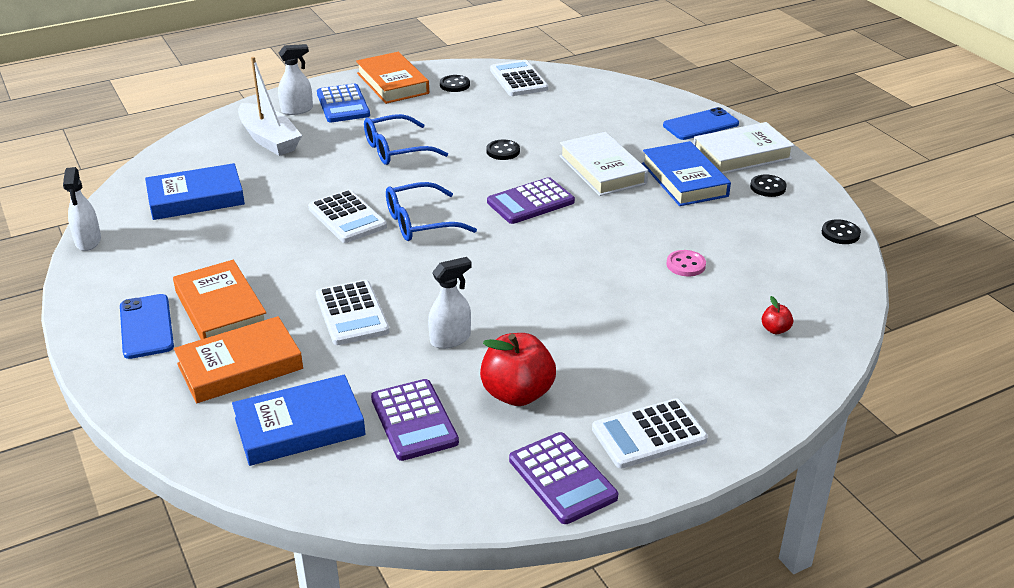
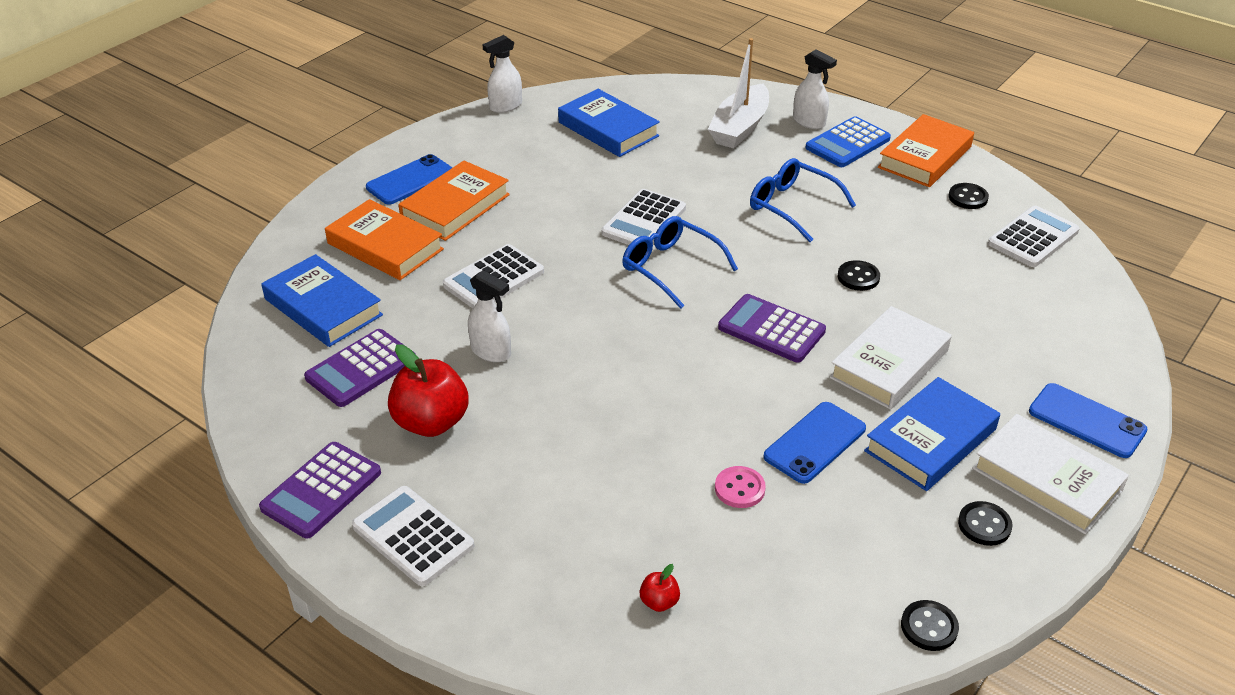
camera: 65 degrees right, 5 degrees up
none -> blue phone [763,402,866,484]

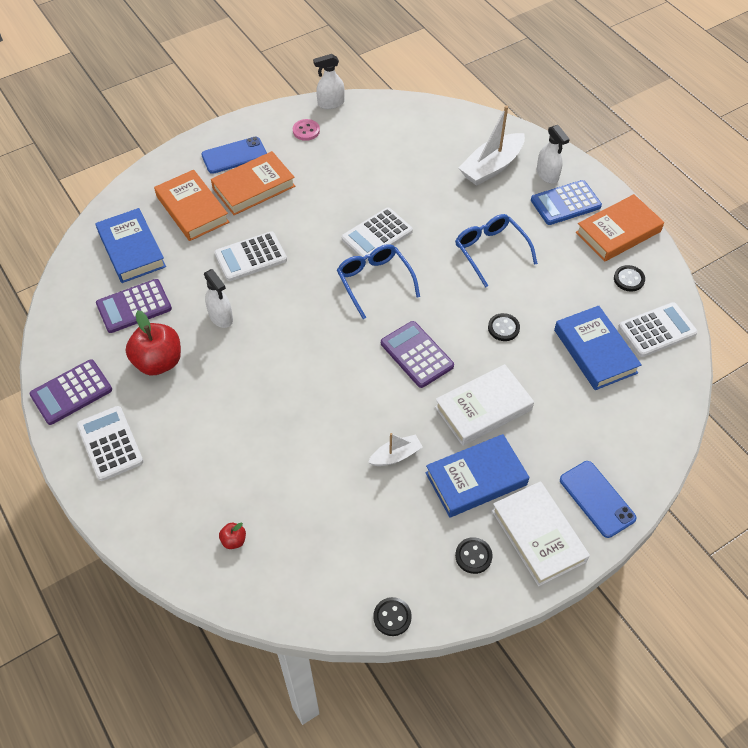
camera: 20 degrees right, 15 degrees up
blue book [558,89,660,157] -> blue book moved to [554,306,642,390]
pink button [715,466,766,508] -> pink button moved to [293,119,320,141]
blue phone [763,402,866,484] -> white boat [368,433,423,466]

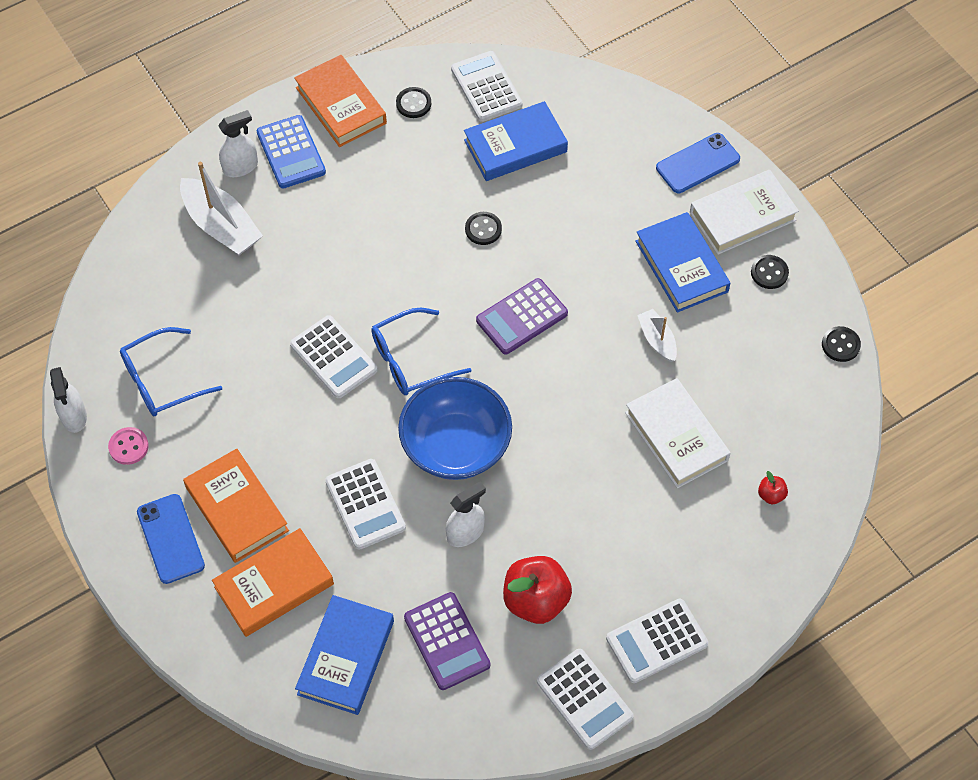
camera: 90 degrees left, 5 degrees up
purple calculator [30,359,112,425] -> white calculator [537,649,634,750]
blue book [95,208,166,283] -> blue book turned 45 degrees counterclockwise [295,595,394,715]
white book [435,364,534,446] -> white book moved to [625,378,730,488]
blue glasses [455,214,538,288] -> blue glasses moved to [120,327,222,416]
none -> blue bowl [398,377,512,480]

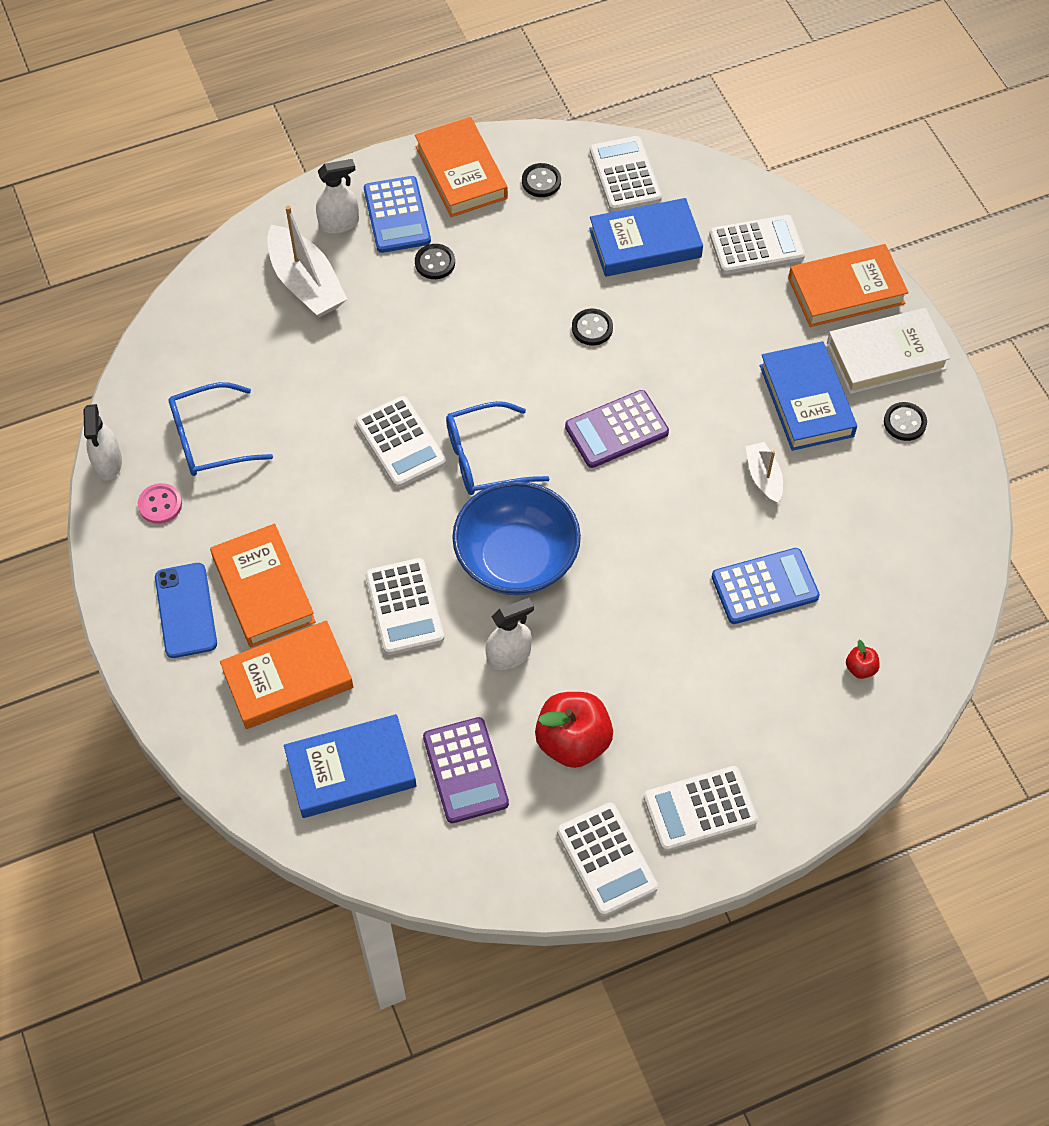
camera: 10 degrees right, 0 degrees up
blue book [295,595,394,715] -> blue book turned 45 degrees clockwise [284,714,416,818]
white book [625,378,730,488] -> blue calculator [712,548,820,624]
blue phone [656,133,740,193] -> orange book [788,244,909,327]
black button [822,326,861,362] -> black button moved to [415,244,455,279]
none -> white calculator [709,215,805,274]

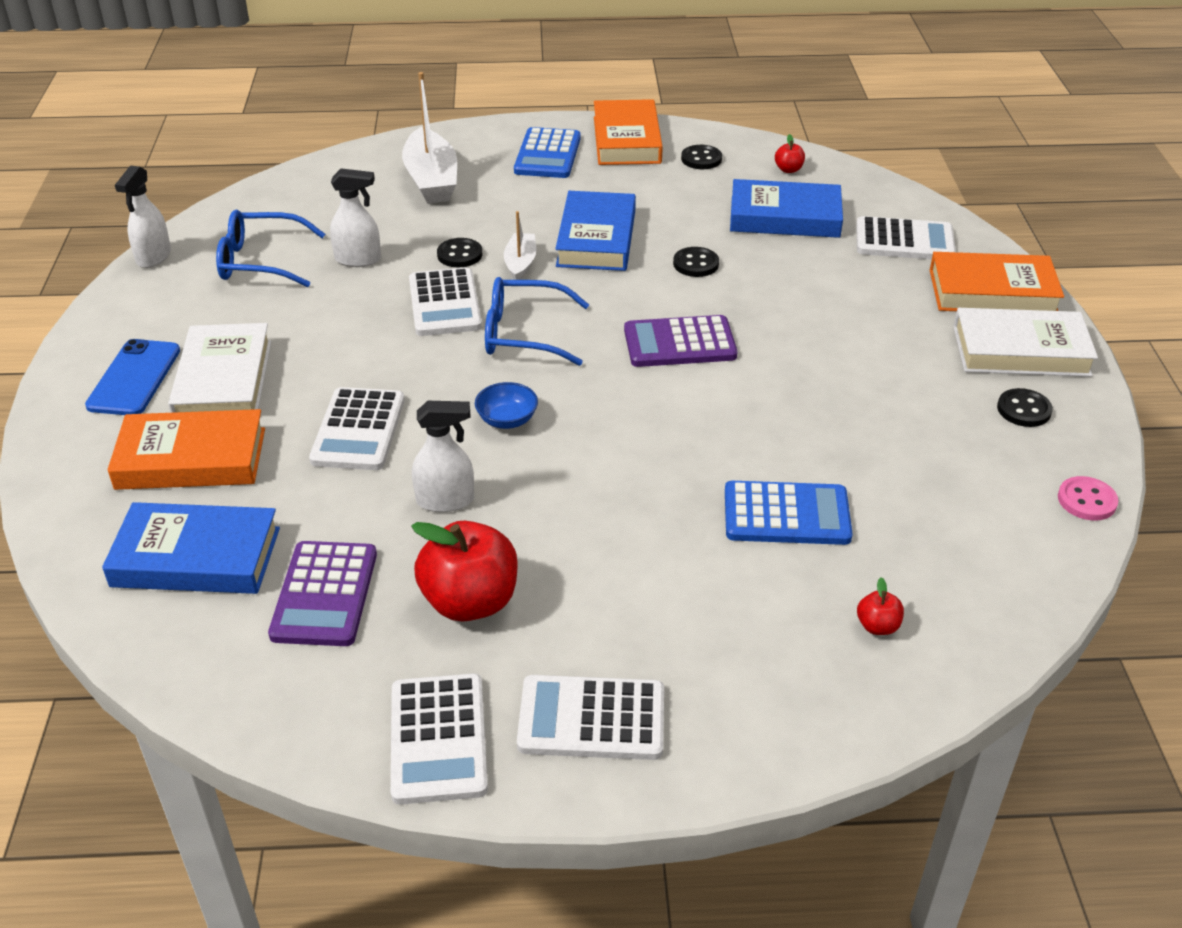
camera: 20 degrees right, 20 degrees down
pink button [138,483,182,524] -> pink button moved to [1058,476,1118,521]
orange book [210,524,316,647] -> white book [168,323,271,413]
white spray bottle [316,159,359,234] -> white spray bottle moved to [330,168,381,267]
black button [415,244,455,279] -> black button moved to [437,238,482,267]
blue bowl [452,481,581,595] -> blue bowl [475,382,538,429], size x0.42
white calculator [590,136,662,212] -> red apple [775,134,805,173]
white boat [745,442,783,504] -> white boat moved to [504,211,536,280]
blue book [760,341,857,451] -> blue book moved to [555,191,636,271]

